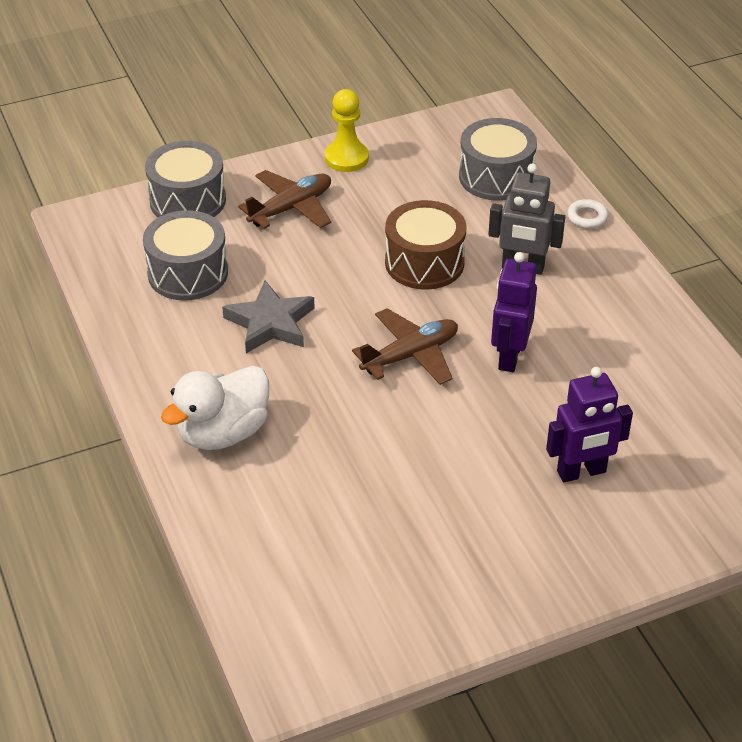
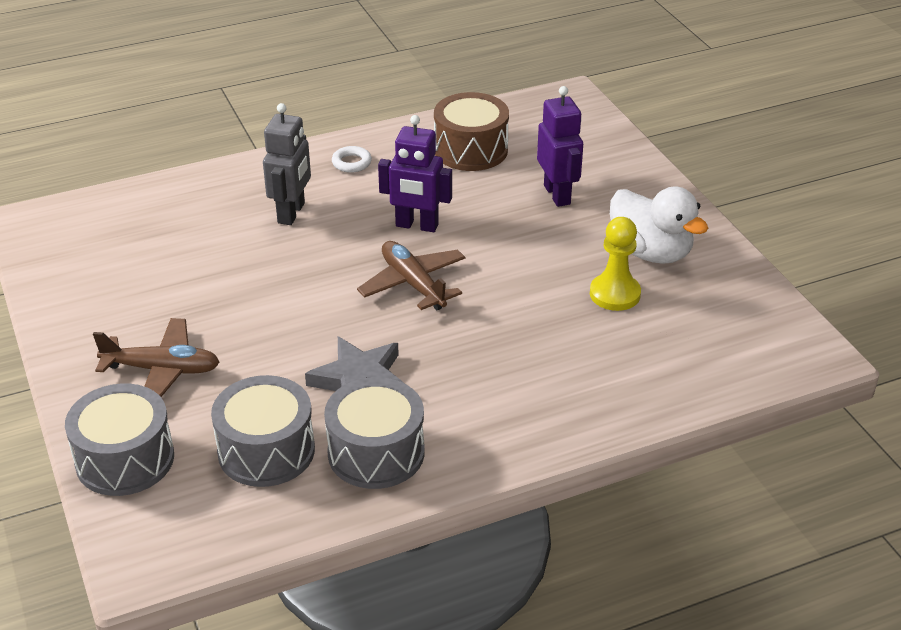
camera: 90 degrees left, 5 degrees down
white duck [161,366,269,450] -> white duck moved to [610,187,708,264]
brown plane [238,170,331,229] -> brown plane turned 135 degrees clockwise [93,318,220,397]
yellow pawn [325,89,369,172] -> yellow pawn moved to [590,217,641,311]
brown drum [385,200,466,290] -> brown drum moved to [434,92,509,171]
grey drum [459,118,537,201] -> grey drum moved to [324,377,425,489]
white ring [567,199,608,229] -> white ring moved to [332,146,372,173]

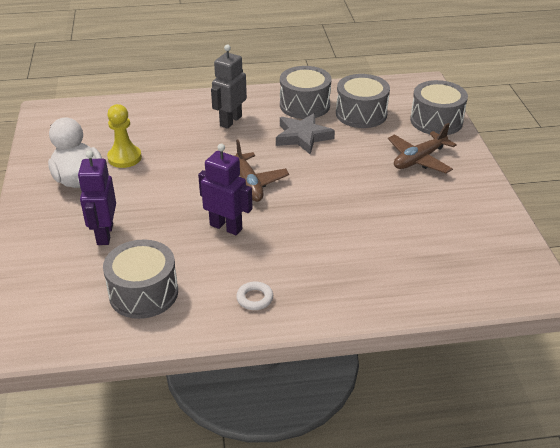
camera: 165 degrees left, 0 degrees up
brown plane [93,318,220,397] -> brown plane turned 60 degrees counterclockwise [388,123,457,173]
grey robot [263,103,311,225] -> grey robot moved to [211,44,247,129]
brown drum [434,92,509,171] -> grey drum [103,239,178,319]

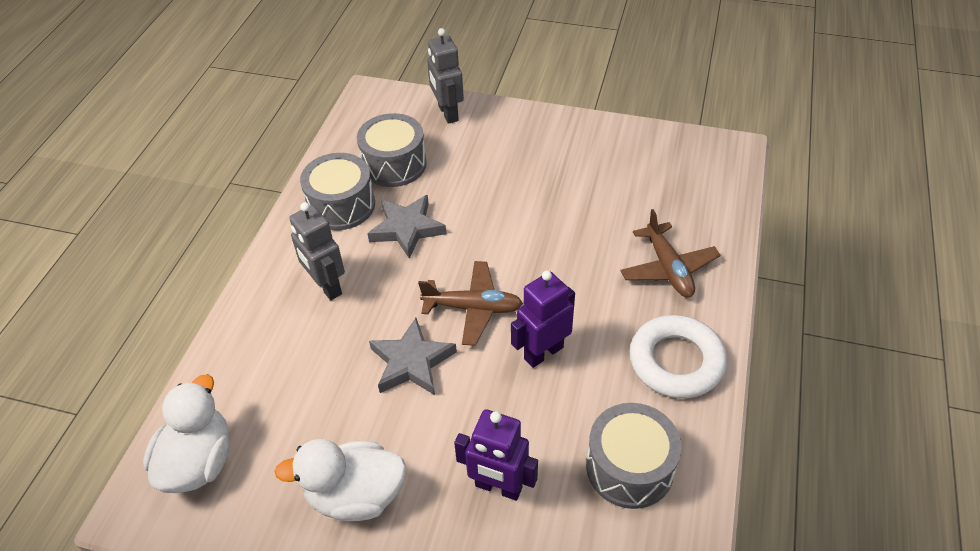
camera: 65 degrees left, 10 degrees up
yellow pawn [107,104,142,168] -> none
white ring [236,282,273,310] -> white ring [630,315,727,398], size x2.24
brown plane [388,123,457,173] -> brown plane moved to [621,209,720,297]
grey drum [410,80,468,135] -> grey robot [427,28,464,124]
none -> white duck [143,374,230,493]
none -> grey star [369,318,457,395]

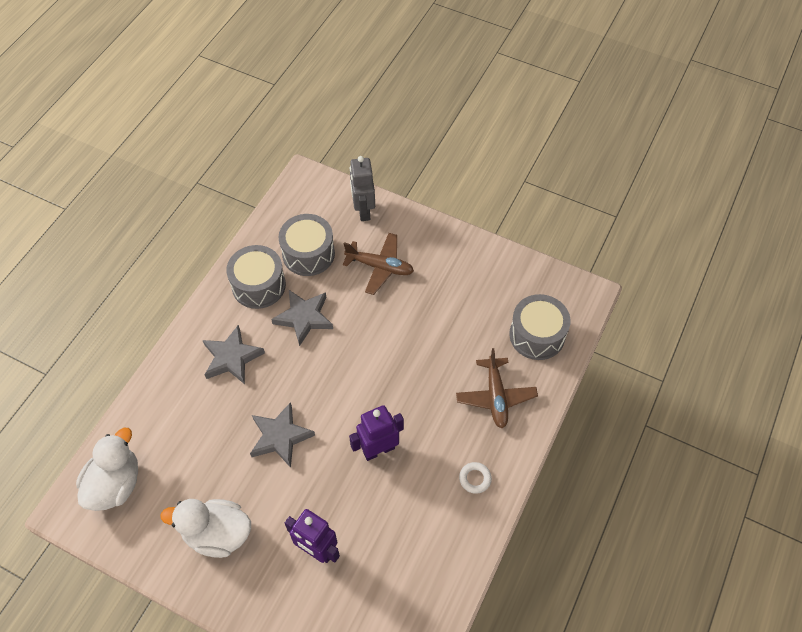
camera: 10 degrees right, 10 degrees up
grey robot [289,202,345,300] -> grey star [202,325,265,384]
brown plane [418,261,523,346] -> brown plane moved to [343,233,414,295]
grey drum [586,403,681,509] -> grey drum moved to [509,294,571,360]
white ring [630,315,727,398] -> white ring [459,462,492,494], size x0.45

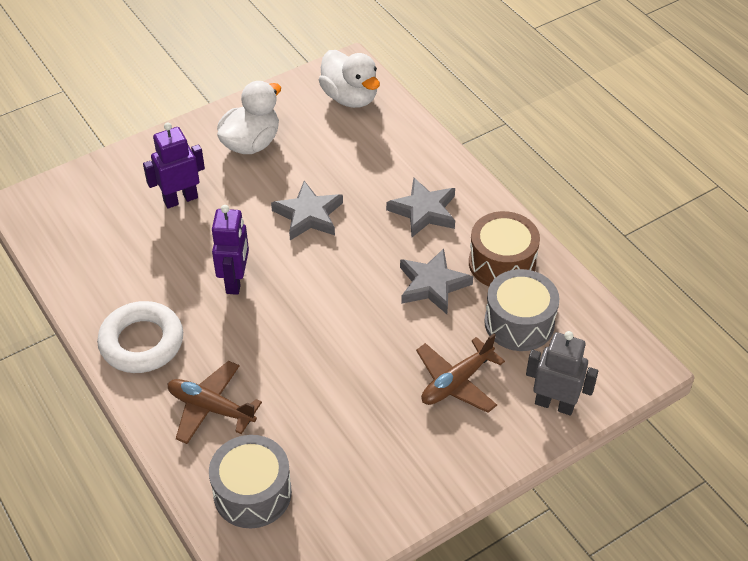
camera: 120 degrees right, 10 degrees down
grey drum [226,245,286,309] -> brown drum [469,211,540,286]
white ring [459,462,492,494] -> white ring [97,301,183,373], size x2.24

